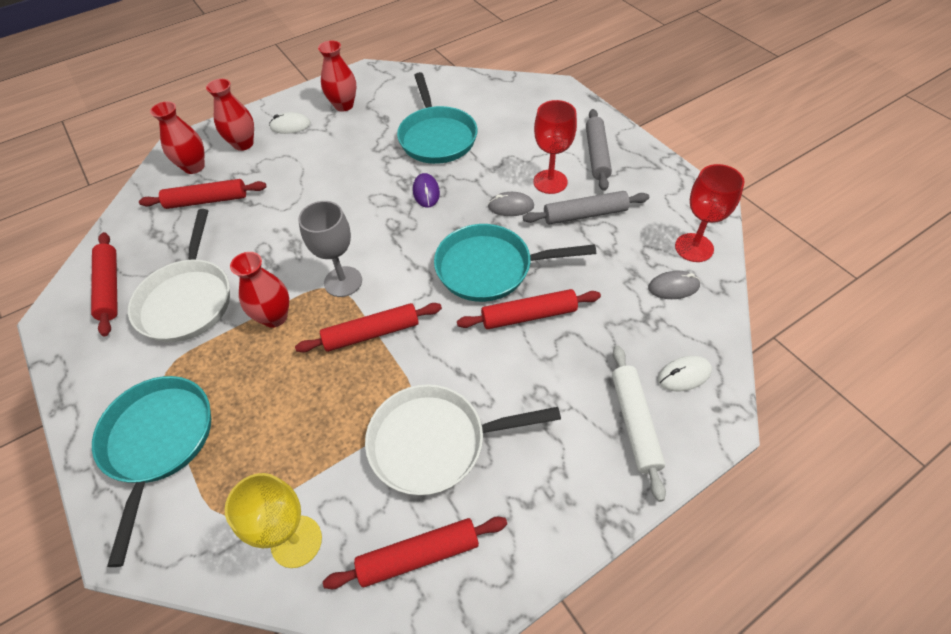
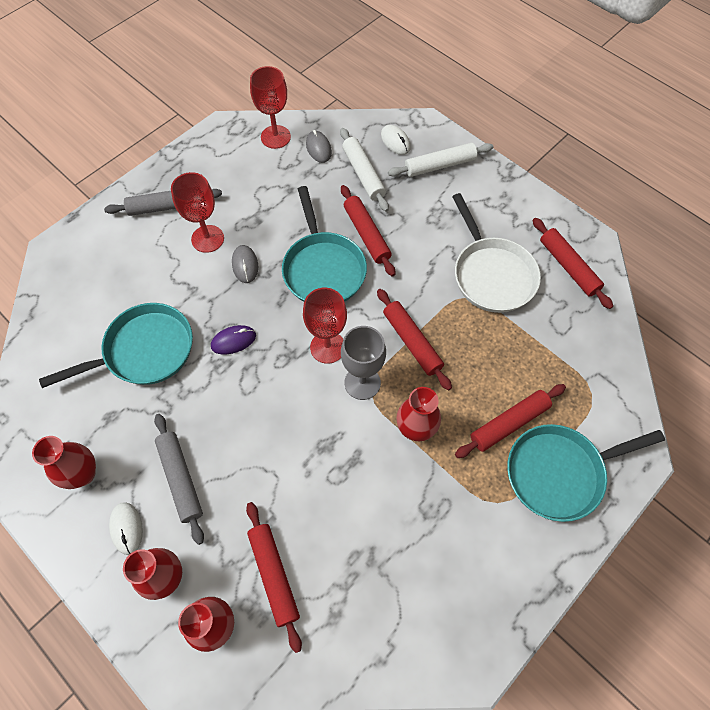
camera: 105 degrees left, 10 degrees up
red rolling pin [91,232,118,336] -> red rolling pin moved to [455,384,566,458]
white pan [128,209,230,342] -> none
yellow goblet [225,473,322,568] -> none
grey rolling pin [523,191,649,225] -> grey rolling pin moved to [154,414,204,545]
none -> red goblet [303,288,347,364]
none -> white rolling pin [340,128,389,212]

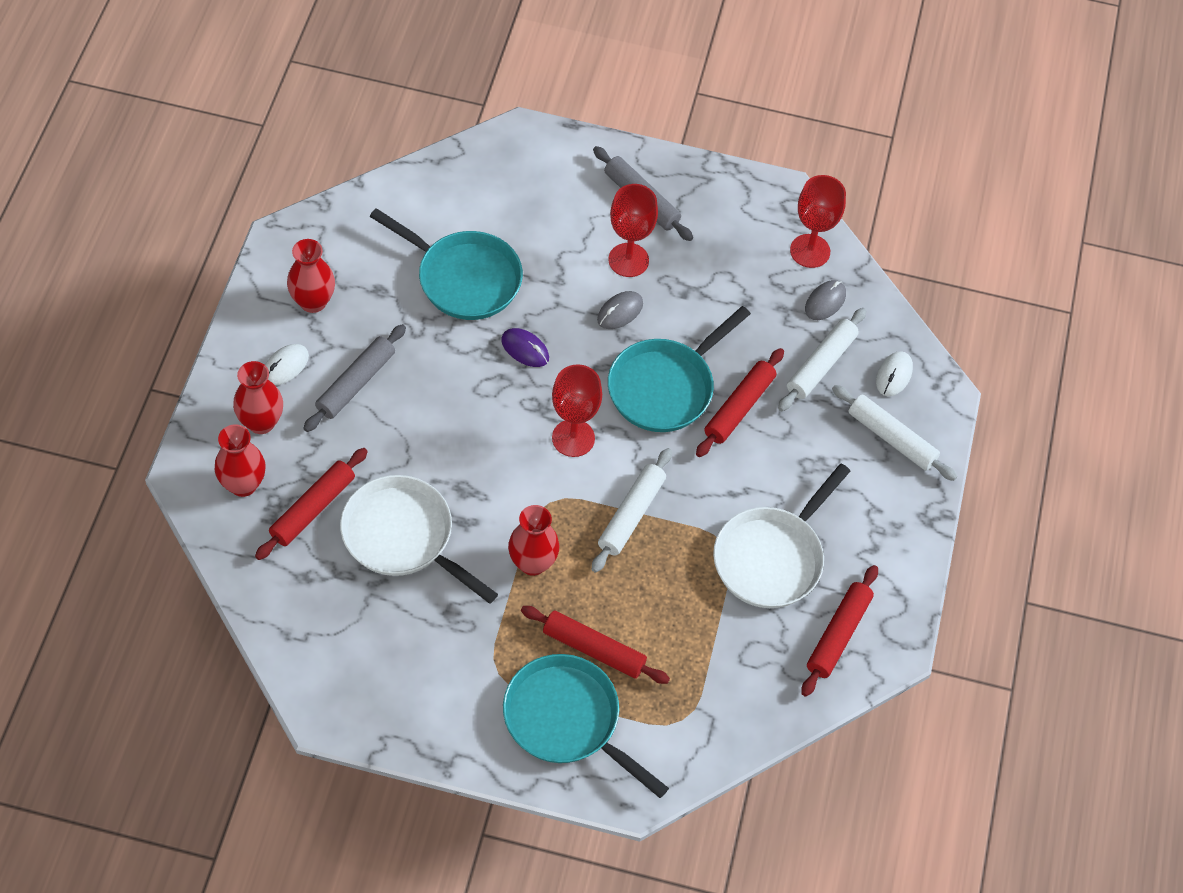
camera: 55 degrees right, 5 degrees down
grey goblet [341,326,386,400] -> none
red rolling pin [377,289,452,390] -> white rolling pin [592,448,672,573]
none -> white pan [340,475,498,604]

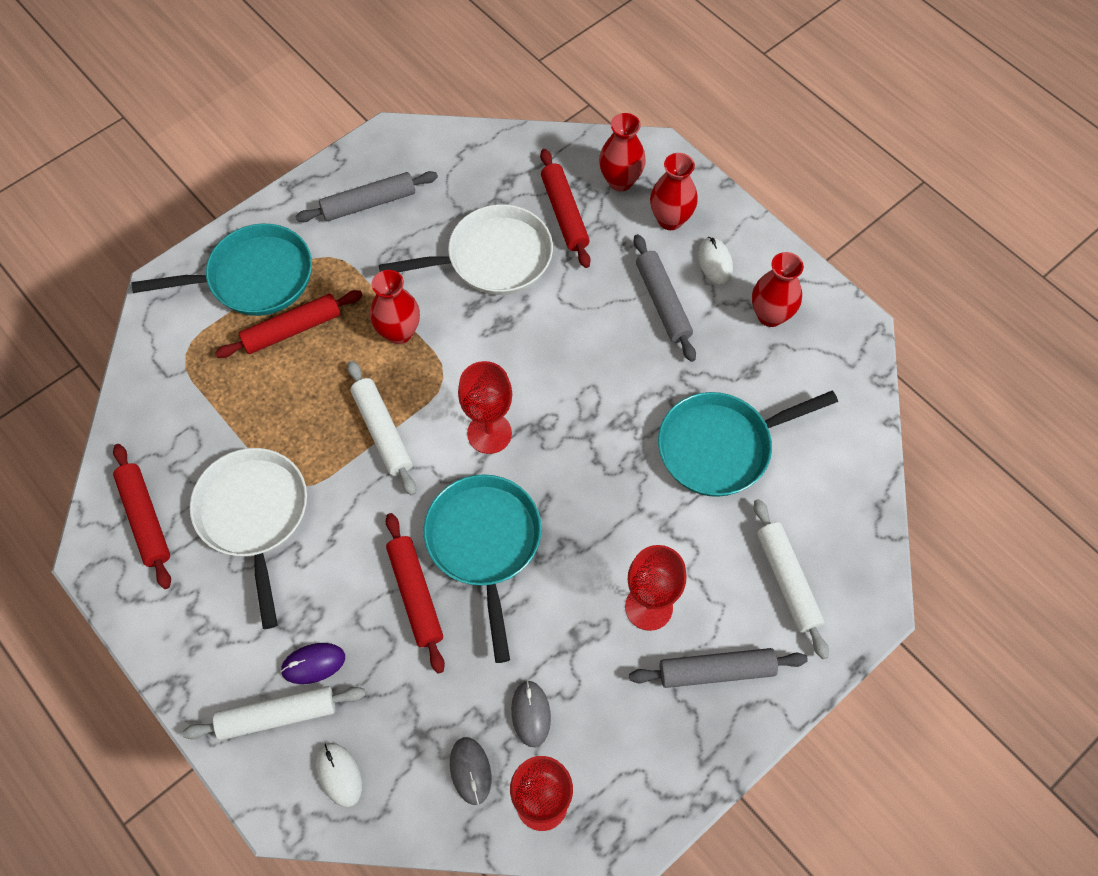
camera: 130 degrees right, 5 degrees up
purple mouse [501,328,549,367] -> purple mouse moved to [280,643,345,684]
grey mouse [597,291,643,329] -> grey mouse moved to [511,680,551,747]
white rolling pin [778,308,866,411] -> white rolling pin moved to [754,499,829,659]
none -> grey rolling pin [295,171,438,222]

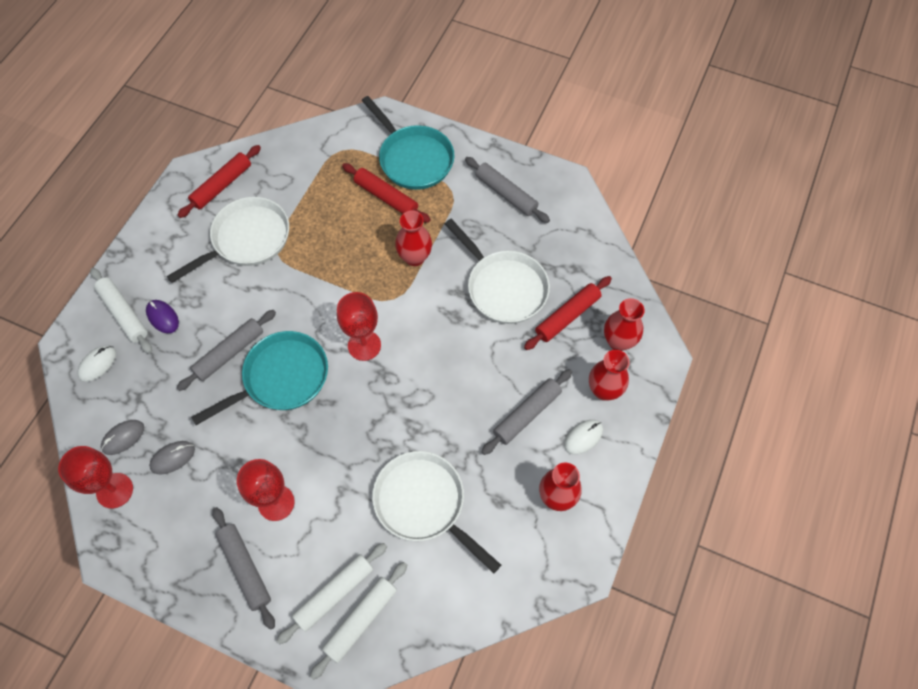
camera: 65 degrees right, 0 degrees up
white rolling pin [347,361,416,496] -> white rolling pin moved to [310,562,407,680]
red rolling pin [386,513,445,673] -> grey rolling pin [176,310,276,391]
turquoise pan [658,391,838,497] -> white pan [372,451,501,573]

